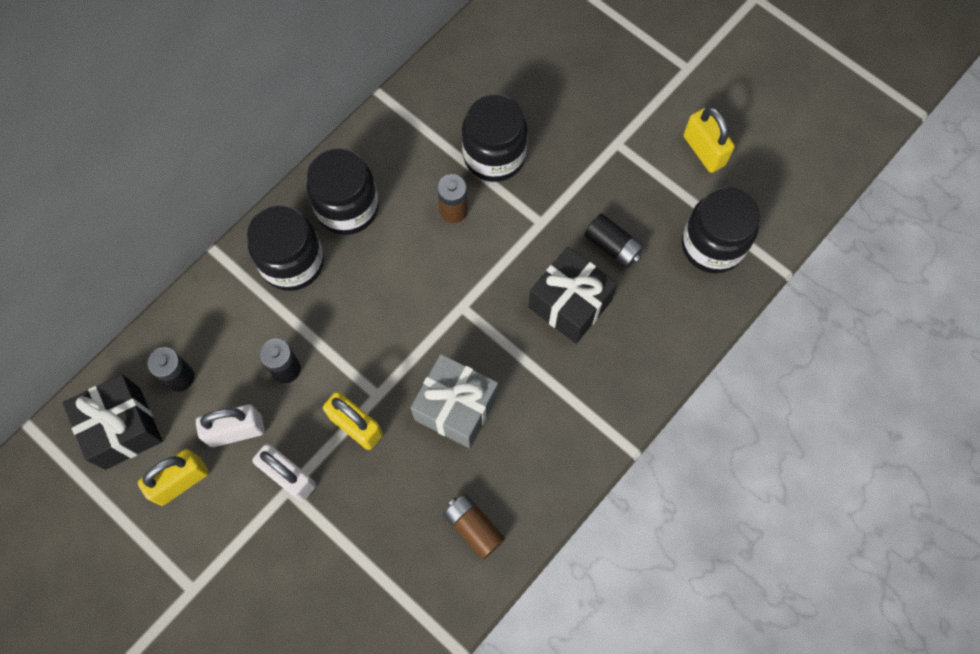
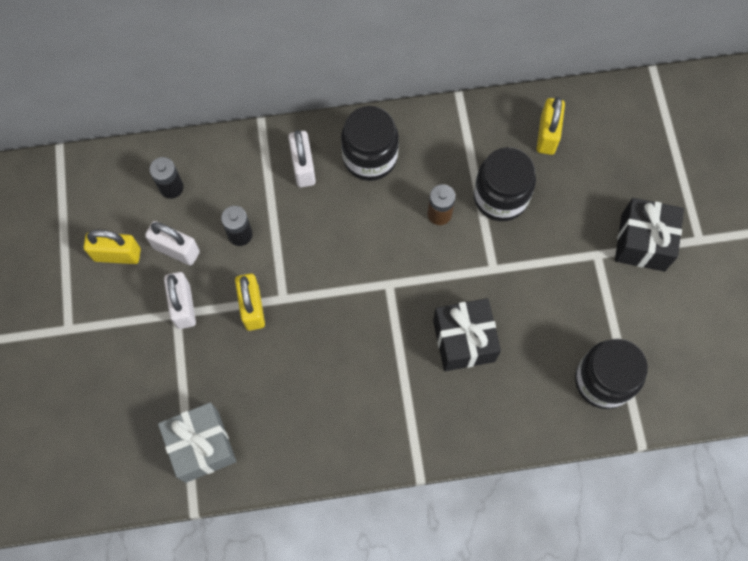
camera: 40 degrees right, 0 degrees up
black gift [63,374,163,470] -> black gift moved to [615,198,684,272]
black jar [247,205,324,291] -> white padlock [288,130,316,187]
grey gift [410,354,498,448] -> grey gift moved to [158,402,236,483]
brown battery [443,494,505,560] -> none
black battery [584,213,644,268] -> none
yellow padlock [684,107,735,173] -> yellow padlock moved to [537,97,565,155]

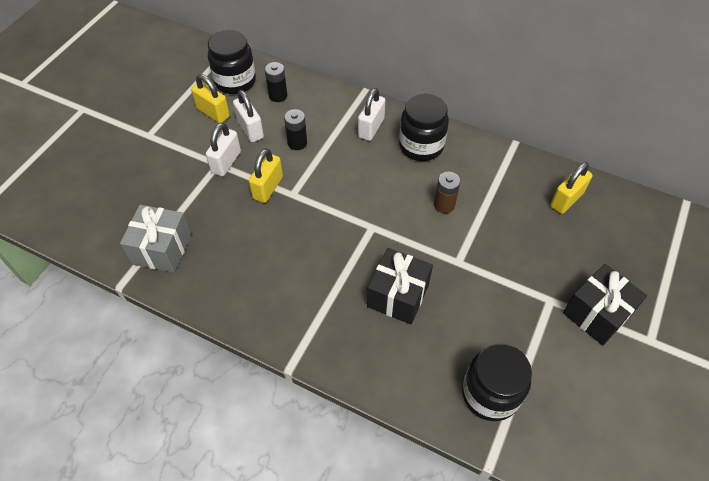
camera: 35 degrees right, 15 degrees down
black jar [474,147,536,221] -> black jar moved to [208,30,256,94]

